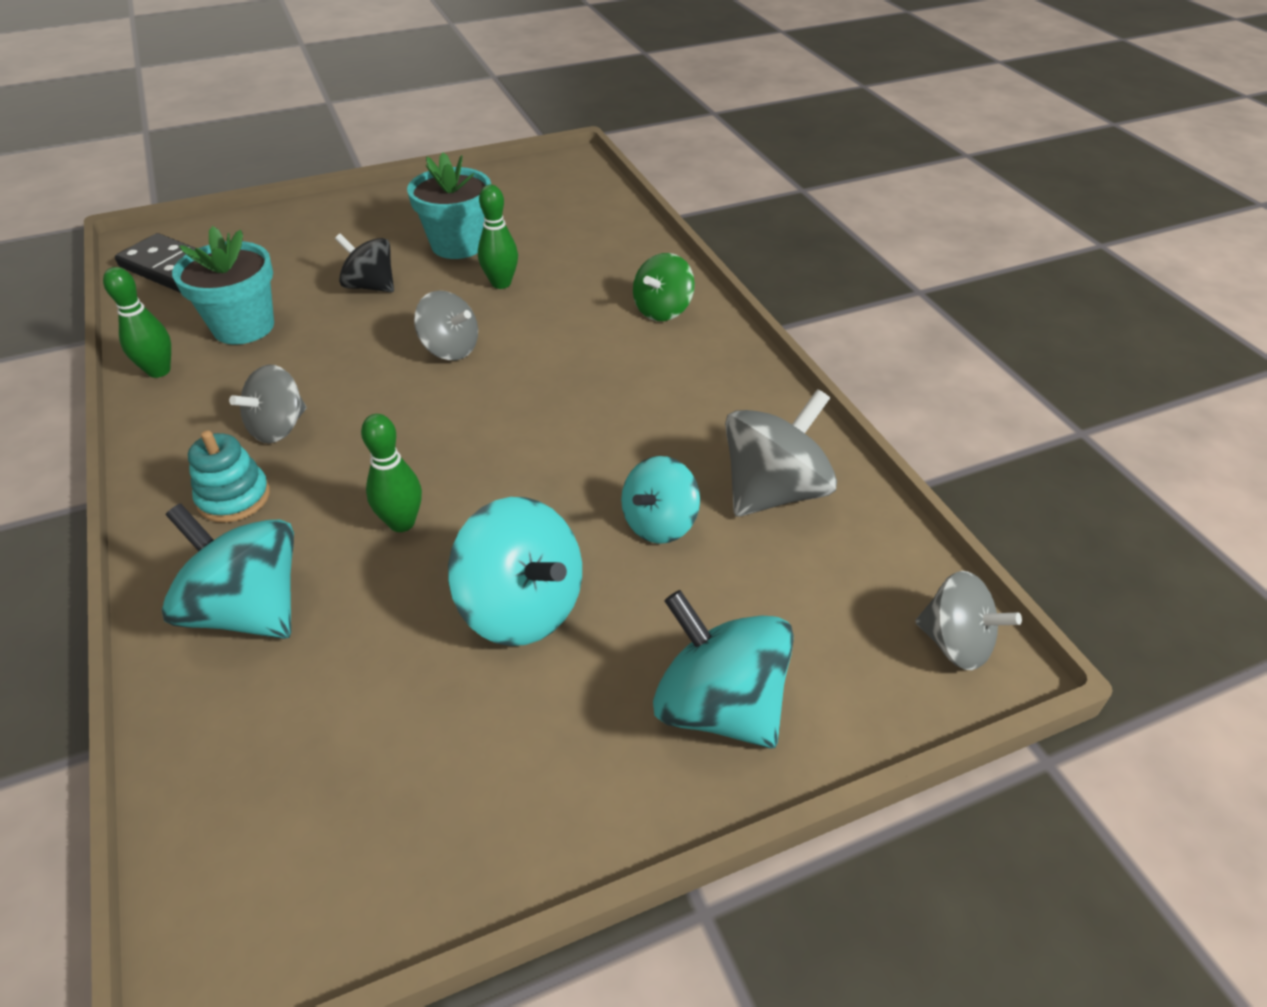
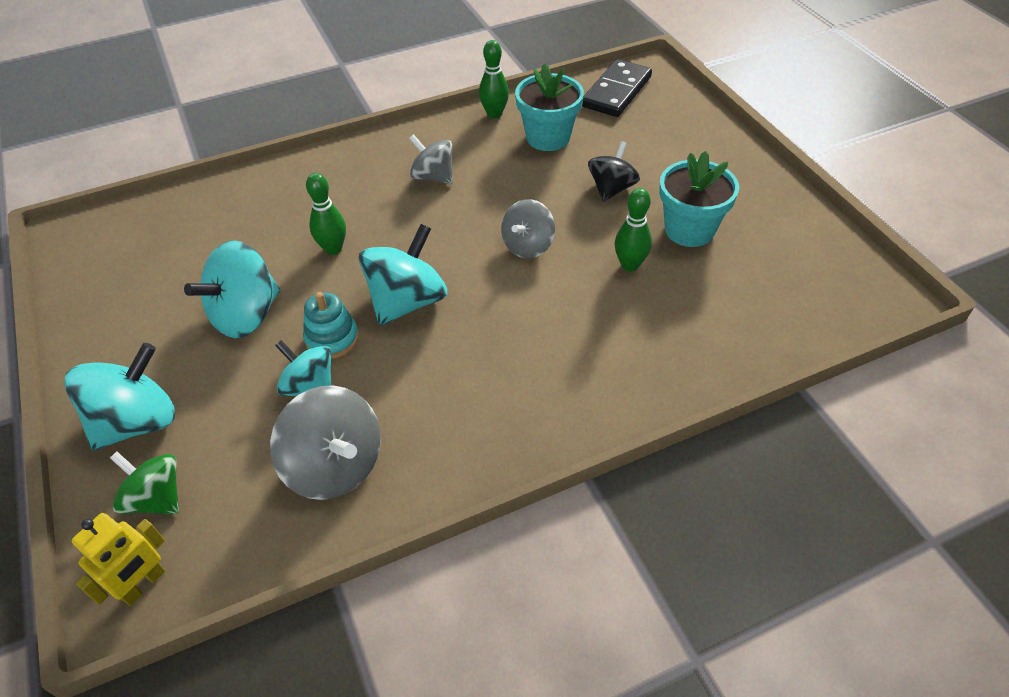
camera: 90 degrees right, 5 degrees up
turquoise spinning top [162,503,294,639] -> turquoise spinning top moved to [359,224,447,326]
turquoise stacking toy [188,430,270,522] -> turquoise stacking toy moved to [303,292,359,359]
green spinning top [633,253,695,321] -> green spinning top moved to [110,452,179,514]
grey spinning top [915,571,1022,670] -> yellow robot [72,513,165,606]

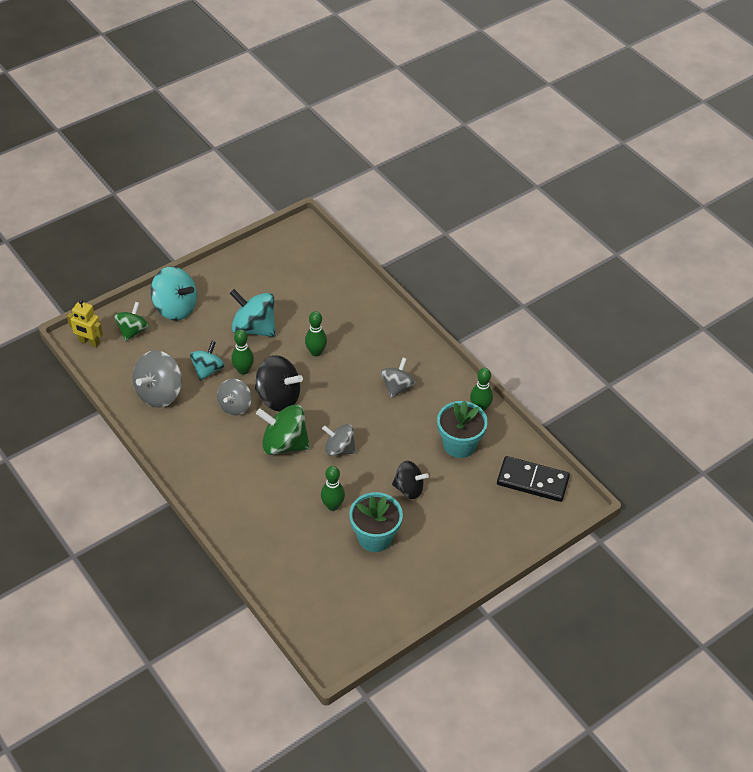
camera: 75 degrees right, 0 degrees up
turquoise stacking toy [303,292,359,359] -> green bowling pin [231,329,254,375]
turquoise spinning top [359,224,447,326] -> black spinning top [255,355,303,412]
none -> grey spinning top [217,379,252,416]
none -> green spinning top [256,405,310,455]

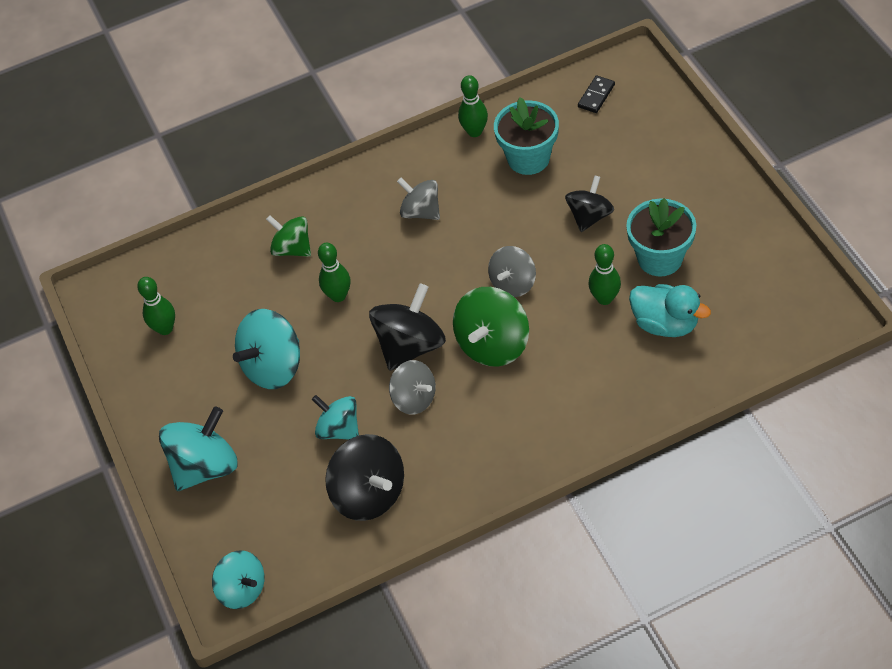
camera: 70 degrees left, 5 degrees up
yellow robot [67,299,103,347] -> turquoise spinning top [212,550,264,609]
green spinning top [114,302,149,341] -> green spinning top moved to [266,215,311,257]
grey spinning top [133,350,182,408] -> black spinning top [325,434,404,521]
green bowling pin [231,329,254,375] -> green bowling pin moved to [137,277,175,335]
black domino [497,456,570,502] -> black domino [578,75,615,113], size x0.52
none -> turquoise duck [629,284,711,337]

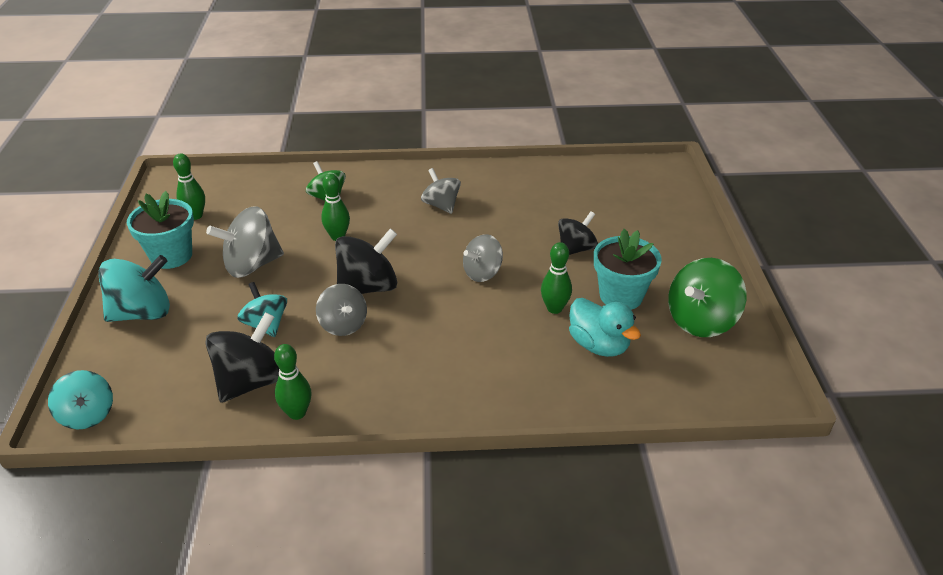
camera: 15 degrees right, 15 degrees down
turquoise spinning top [233,309,300,389] -> grey spinning top [206,207,284,278]
black spinning top [325,434,404,521] -> black spinning top turned 120 degrees counterclockwise [205,312,279,403]
green spinning top [453,287,529,366] -> green spinning top moved to [668,258,746,337]
green bowling pin [458,75,488,137] -> green bowling pin moved to [274,344,312,420]
turquoise flower pot [494,97,559,175] -> turquoise flower pot moved to [127,191,194,269]
black domino [578,75,615,113] -> none

